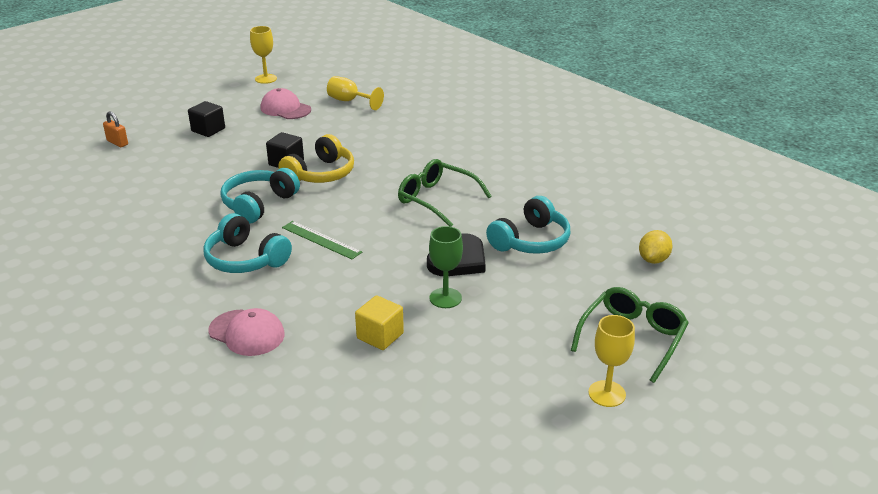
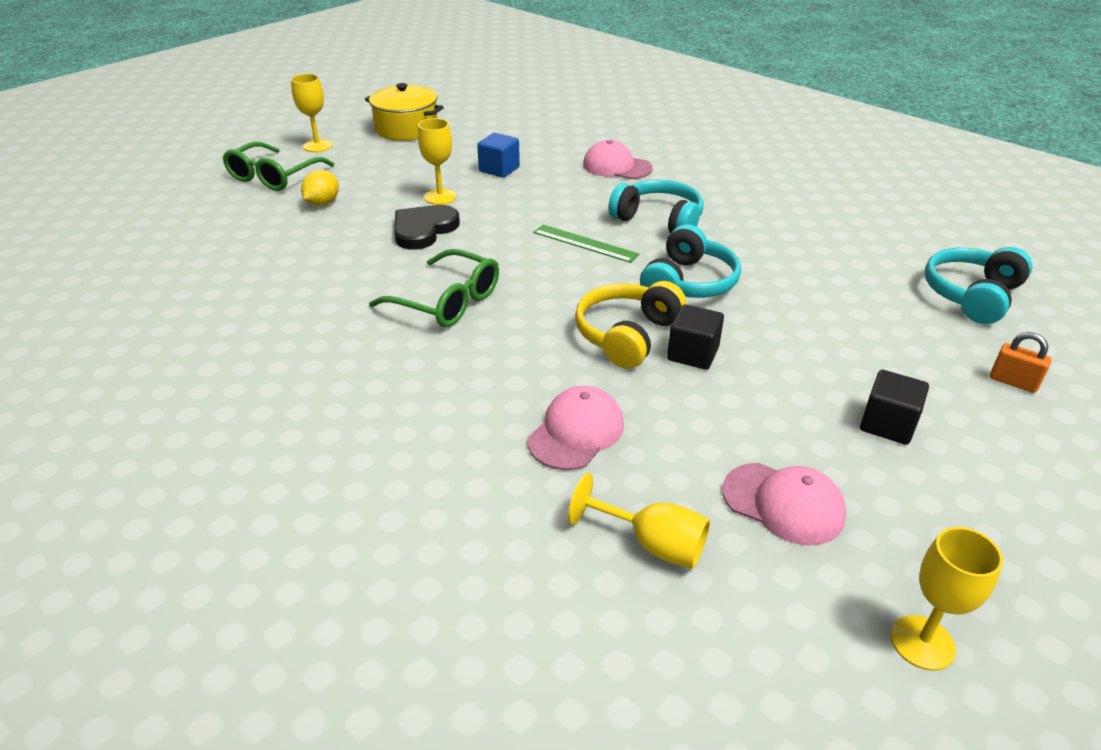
camera: 175 degrees right, 5 degrees up
yellow cube [355,295,404,350] -> blue cube [477,133,520,178]
green goblet [429,226,463,308] -> yellow goblet [418,118,456,205]
turquoise headphones [486,196,570,254] -> turquoise headphones moved to [925,247,1033,324]
yellow lemon [639,230,673,264] -> yellow lemon moved to [301,170,339,206]
none -> yellow pot [365,83,444,141]
none -> pink cap [527,386,624,470]

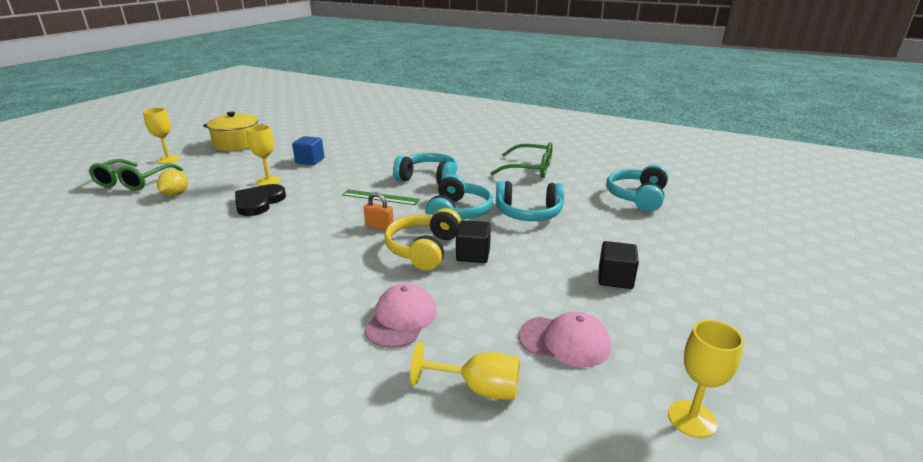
camera: 15 degrees left, 10 degrees down
green glasses [369,249,499,327] -> green glasses moved to [490,142,553,178]
pink cap [583,140,653,179] -> none
orange padlock [990,332,1052,393] -> orange padlock moved to [364,192,394,230]
none -> turquoise headphones [496,181,564,221]

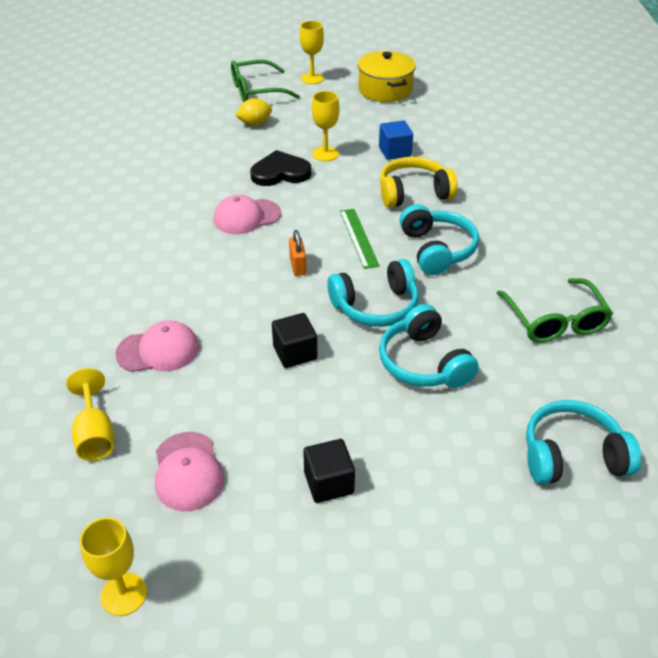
camera: 60 degrees right, 15 degrees up
yellow headphones [384,208,461,271] -> yellow headphones moved to [380,157,458,208]
none -> pink cap [213,195,281,234]

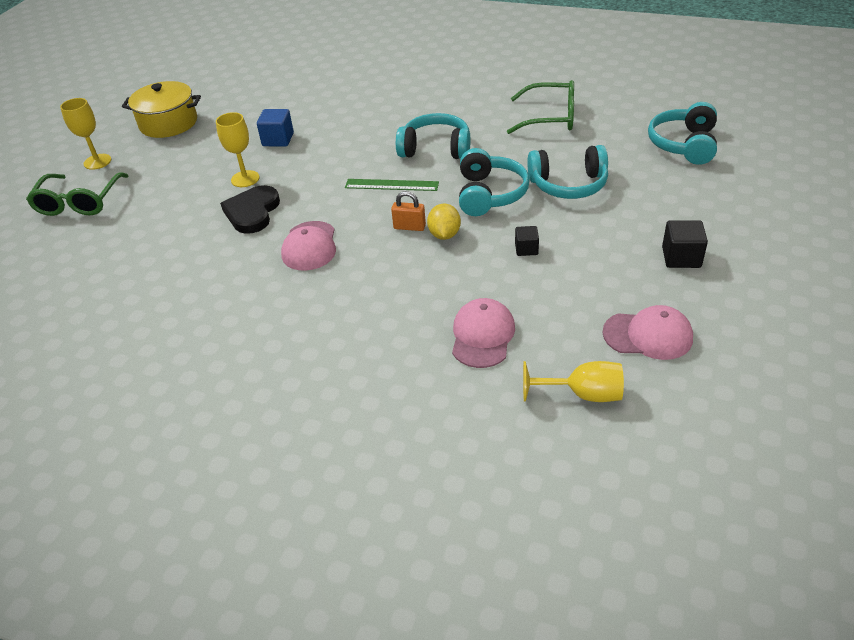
camera: 65 degrees left, 0 degrees up
yellow goblet [80,517,147,616] -> none
yellow lemon [235,98,272,126] -> yellow lemon moved to [427,203,461,240]
black cube [272,313,317,368] -> black cube [515,226,539,256], size x0.64
yellow headphones [380,157,458,208] -> none

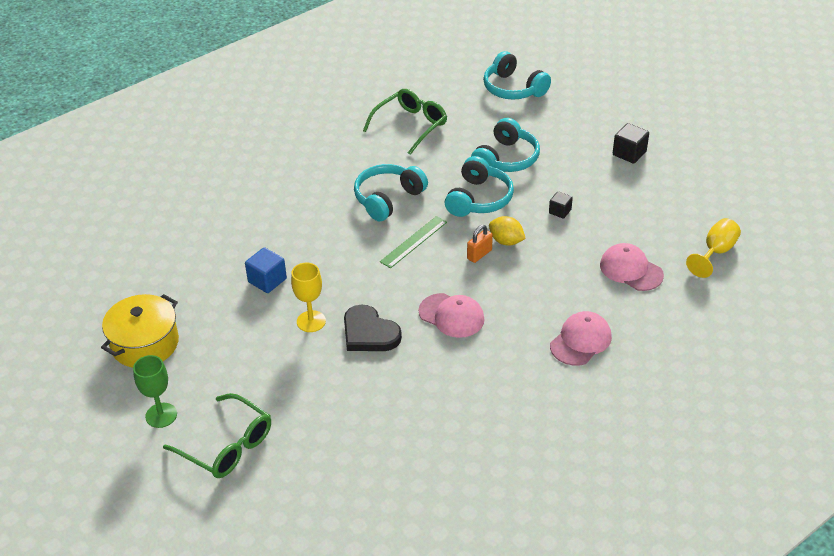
camera: 60 degrees left, 0 degrees up
yellow goblet [60,98,111,170] -> green goblet [133,355,177,428]
turquoise headphones [459,148,530,216] -> turquoise headphones turned 75 degrees clockwise [445,156,514,217]
pink cap [603,305,693,360] -> pink cap moved to [550,311,612,366]

